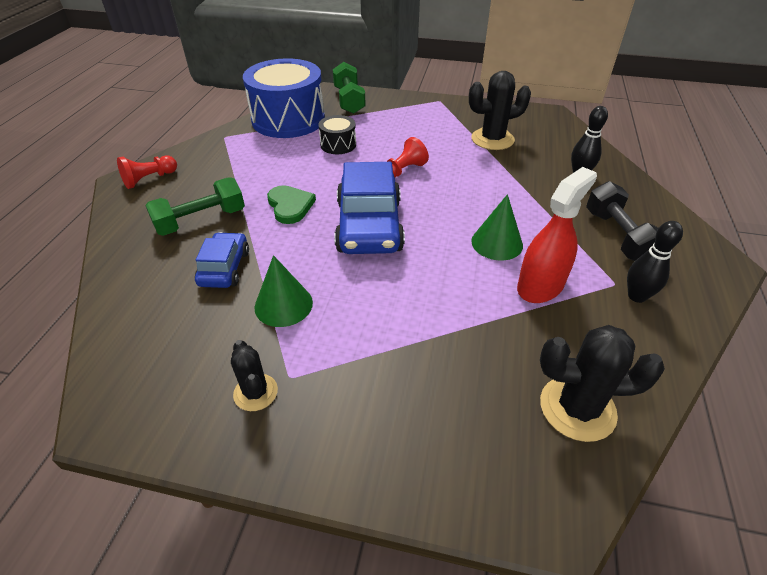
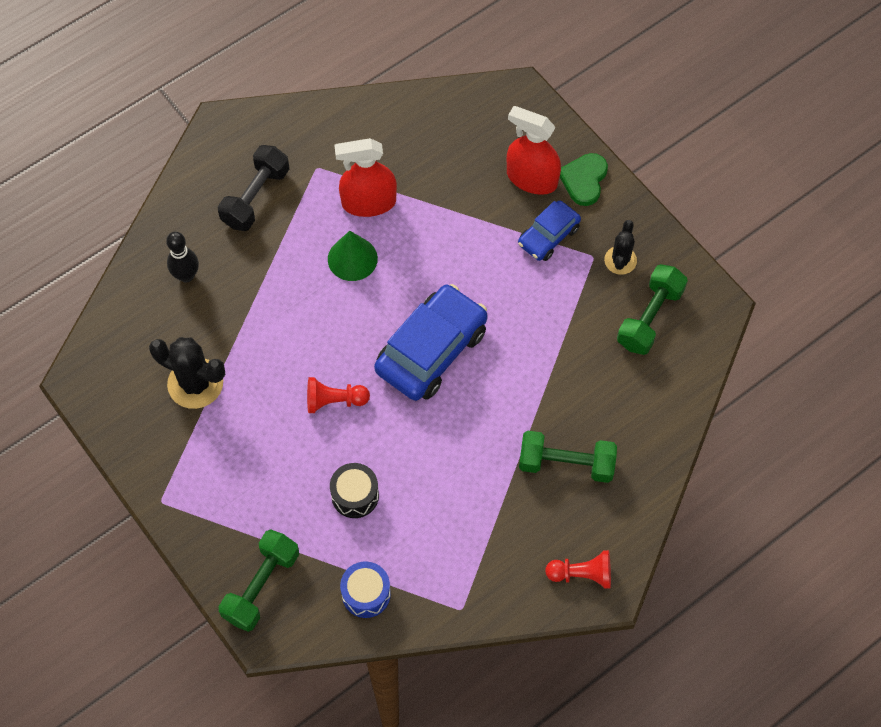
camera: 140 degrees left, 20 degrees up
blue car [195,232,249,288] -> blue car moved to [518,201,581,261]
blue drum [243,58,325,138] -> blue drum [340,562,391,618], size x0.46
green cone [255,255,313,327] -> none
green heart [267,185,316,224] -> green heart moved to [560,153,608,206]
black cactus [540,325,665,442] -> none
black bowling pin [627,221,683,303] -> none
none -> red spray bottle [507,106,561,195]
none -> green dumbbell [617,264,688,355]

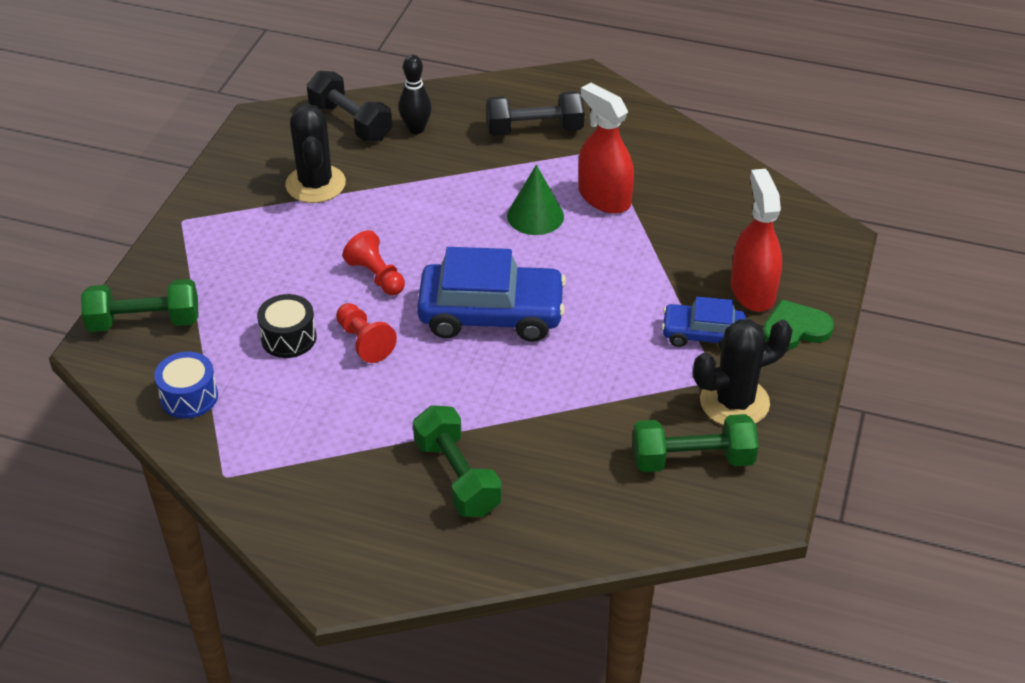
camera: 55 degrees right, 20 degrees down
red pawn [545,550,611,589] -> red pawn moved to [336,303,397,363]
black cactus [604,220,637,275] -> black cactus [693,319,793,425], size x1.66
none -> black dumbbell [307,71,392,141]

